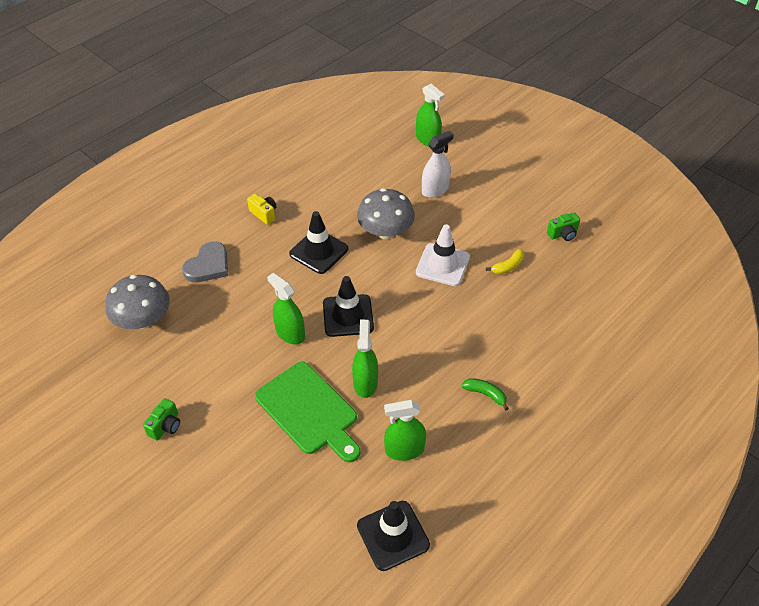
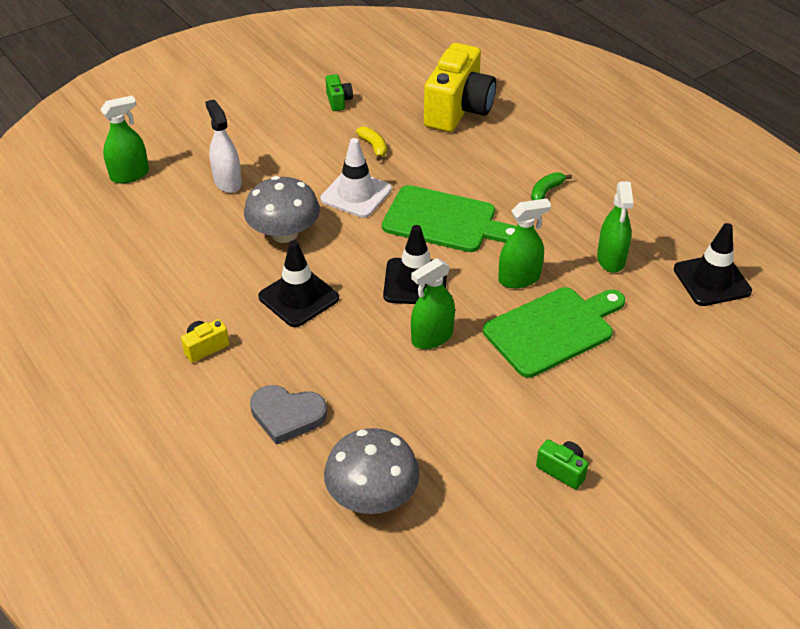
camera: 80 degrees left, 5 degrees down
grey heart [182,241,228,283] -> grey heart turned 150 degrees clockwise [250,385,327,445]
green spray bottle [352,320,378,398] -> green spray bottle turned 150 degrees clockwise [498,199,551,288]
none -> green cutting board [382,185,517,252]
none -> yellow camera [424,43,496,132]

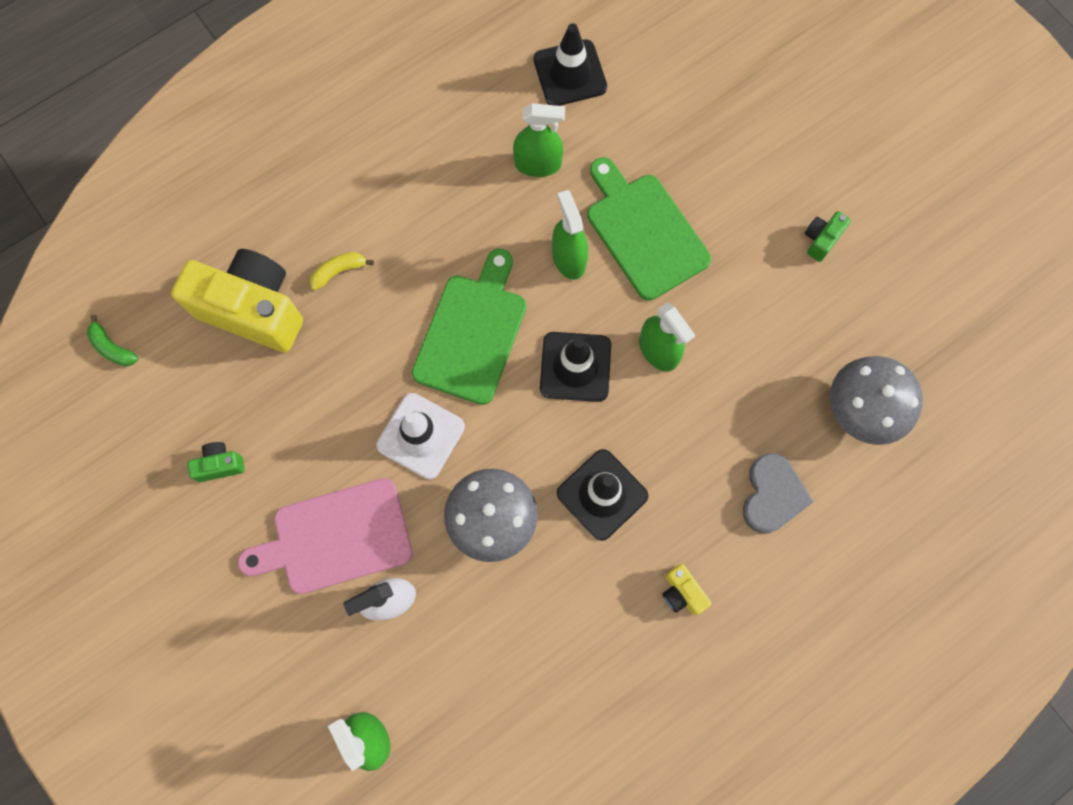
camera: 90 degrees left, 30 degrees up
yellow banana [356,127,387,161] -> yellow banana moved to [310,252,374,291]
green banana [531,172,572,200] -> green banana moved to [87,315,138,366]
none -> pink cutting board [238,478,413,594]

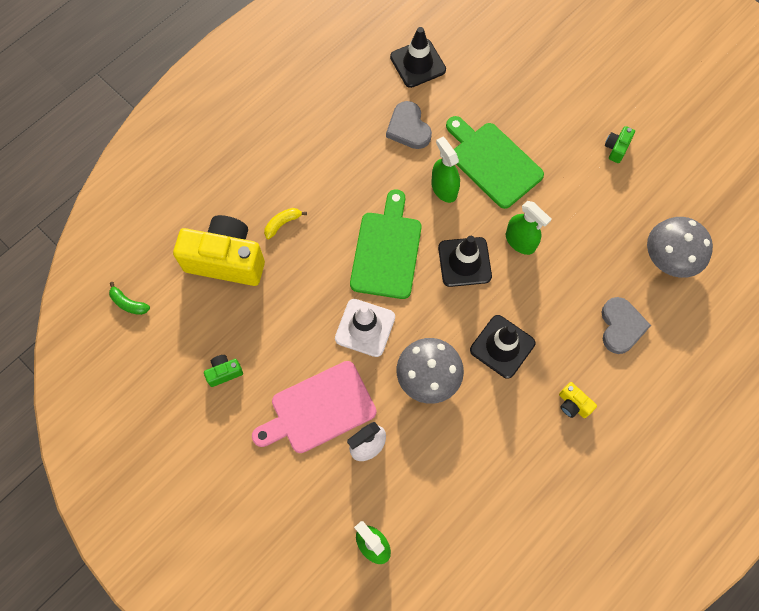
camera: 10 degrees left, 5 degrees down
green spray bottle [513,103,565,177] -> grey heart [386,101,432,149]

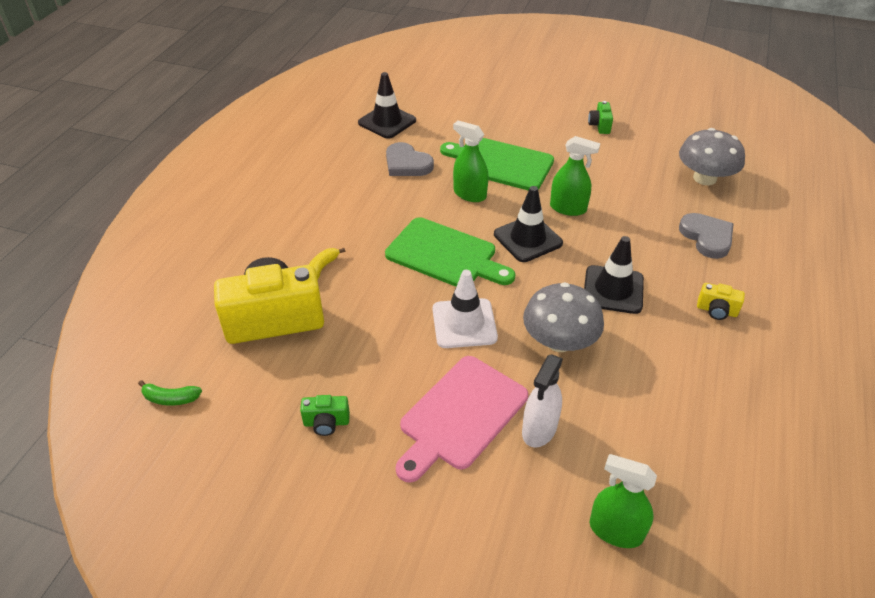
camera: 25 degrees left, 25 degrees down
green camera [204,355,243,387] -> green camera turned 135 degrees counterclockwise [300,395,350,436]
green cutting board [350,189,422,299] -> green cutting board turned 135 degrees clockwise [385,217,515,287]

